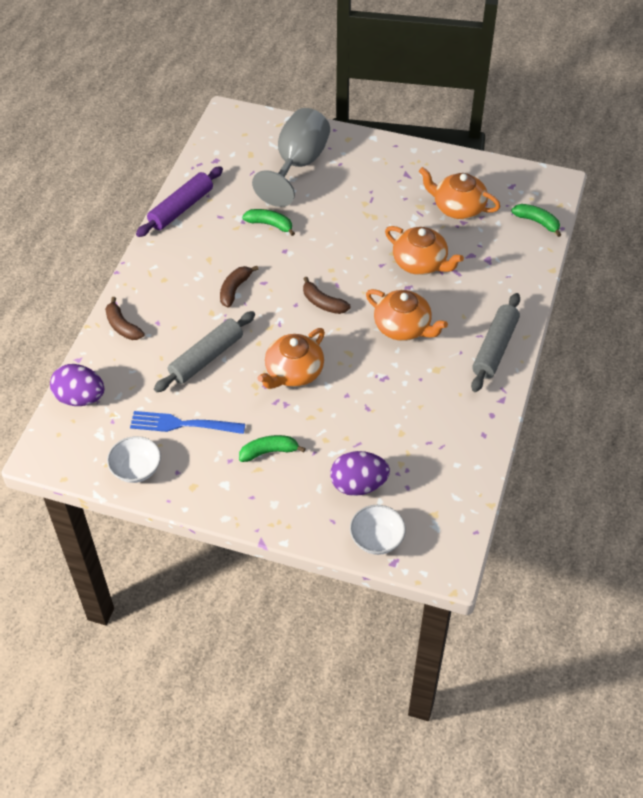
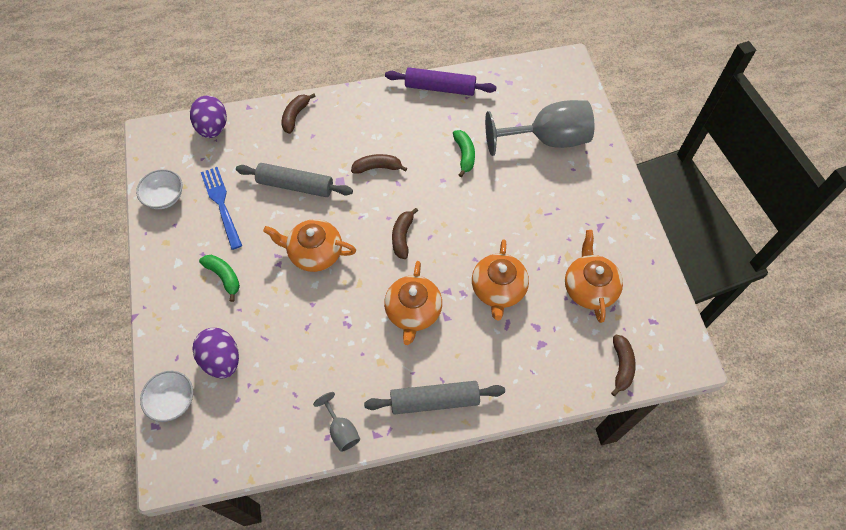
camera: 60 degrees right, 10 degrees up
green banana [511,204,561,237] -> brown banana [611,335,636,396]
none -> grey goblet [313,392,360,452]

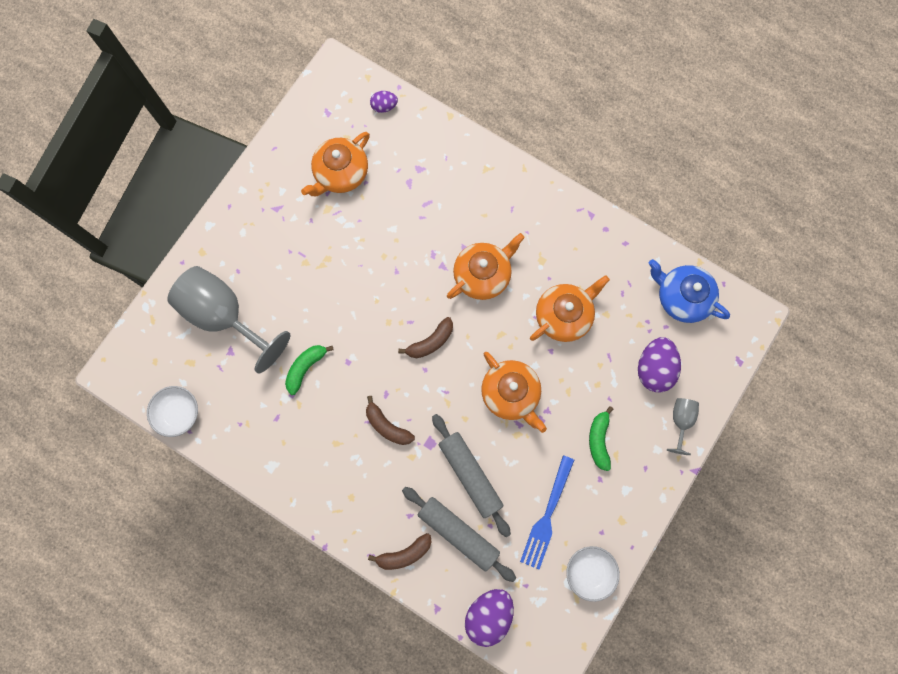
camera: 135 degrees left, 15 degrees up
white bowl [140,371,193,422] -> white bowl moved to [147,386,198,437]
grey goblet [313,392,360,452] -> grey goblet moved to [667,398,699,455]
grey rolling pin [364,381,505,415] -> grey rolling pin moved to [402,487,516,582]
purple rolling pin [385,67,497,96] -> none
orange teapot [472,239,529,321] -> orange teapot moved to [530,275,610,342]
brown banana [611,335,636,396] -> purple egg [370,91,398,113]
none -> blue teapot [649,259,730,323]

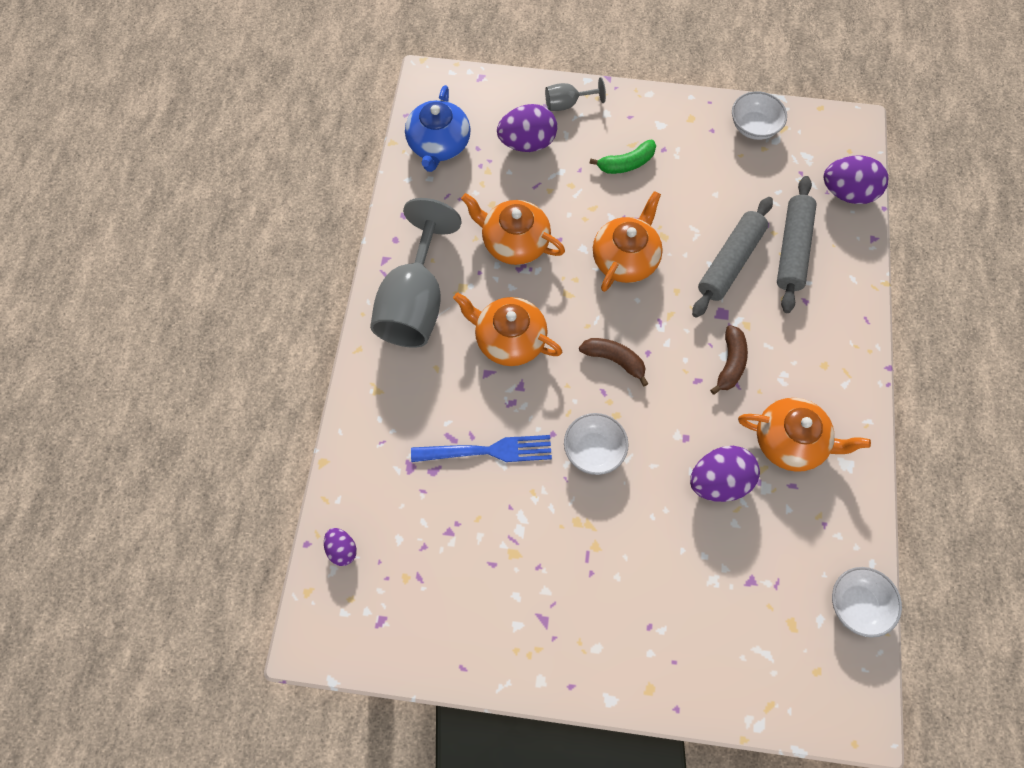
camera: 115 degrees left, 10 degrees down
grey goblet [167,266,290,374] -> grey goblet moved to [370,198,462,348]
green banana [285,345,334,395] -> purple egg [690,446,760,502]
orange teapot [301,132,370,196] -> orange teapot moved to [738,398,871,472]
brown banana [368,533,432,570] -> none
blue fork [520,455,574,569] -> blue fork moved to [411,435,552,462]
none -> white bowl [564,413,629,475]

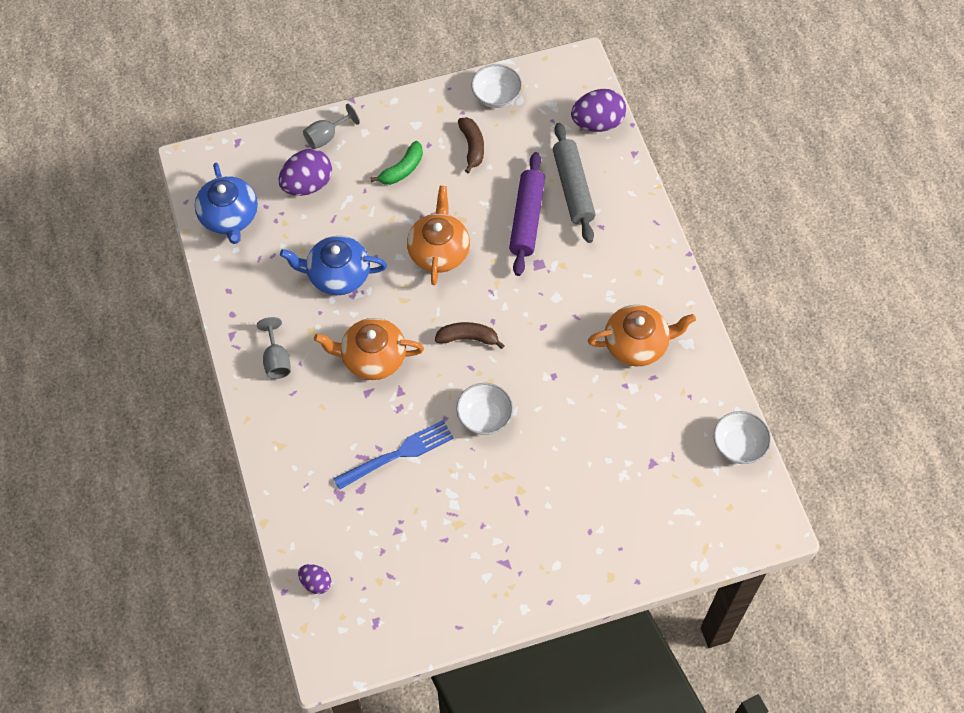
camera: 25 degrees left, 5 degrees down
grey goblet [370,198,462,348] -> grey goblet [257,317,291,379], size x0.46
orange teapot [461,193,565,265] -> blue teapot [280,236,387,295]
purple egg [690,446,760,502] -> none
grey rolling pin [692,197,773,318] -> purple rolling pin [509,152,545,276]
brown banana [710,325,748,395] -> brown banana moved to [458,117,484,173]

